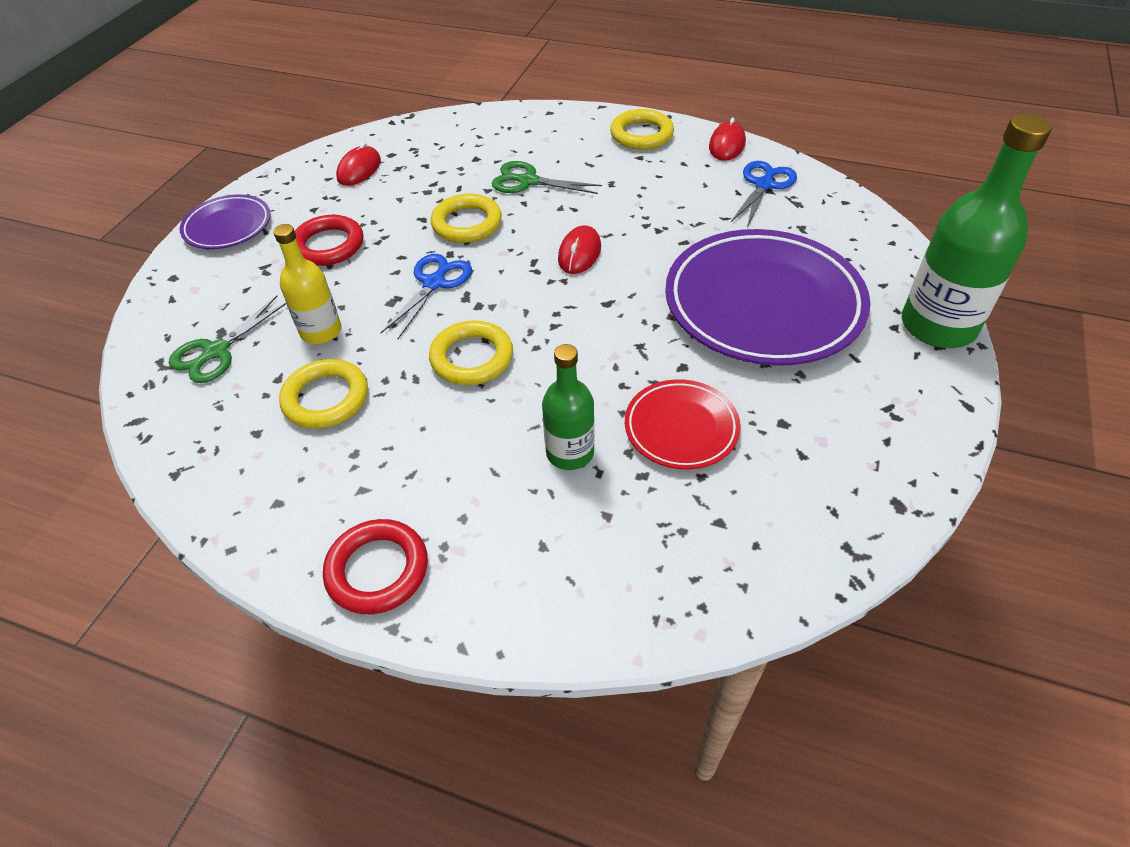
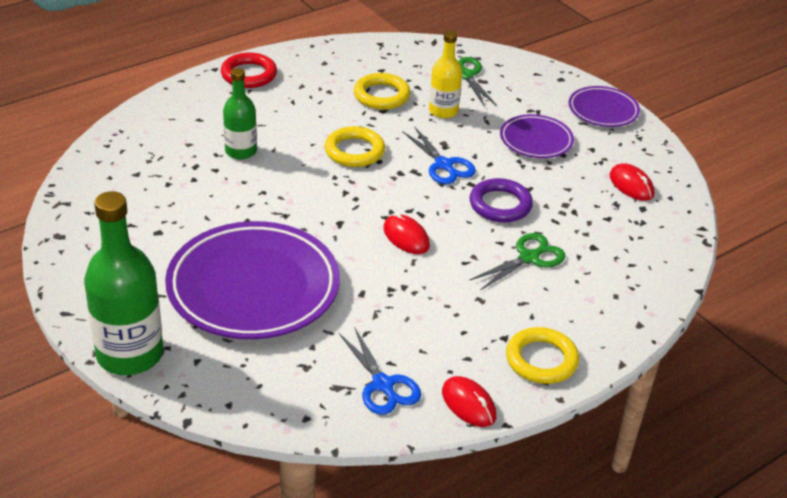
camera: 120 degrees right, 10 degrees down
red ring [295,215,363,266] -> purple plate [500,114,574,158]
yellow ring [431,194,502,243] -> purple ring [470,178,533,222]
red plate [625,379,741,469] -> none

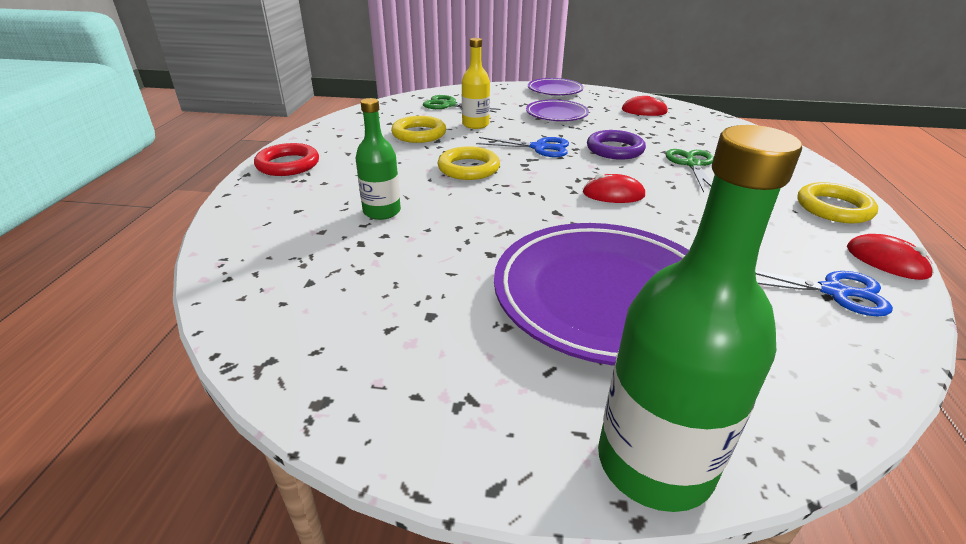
camera: 45 degrees left, 5 degrees down
red mouse [442,376,497,427] -> red mouse turned 45 degrees clockwise [847,234,934,280]

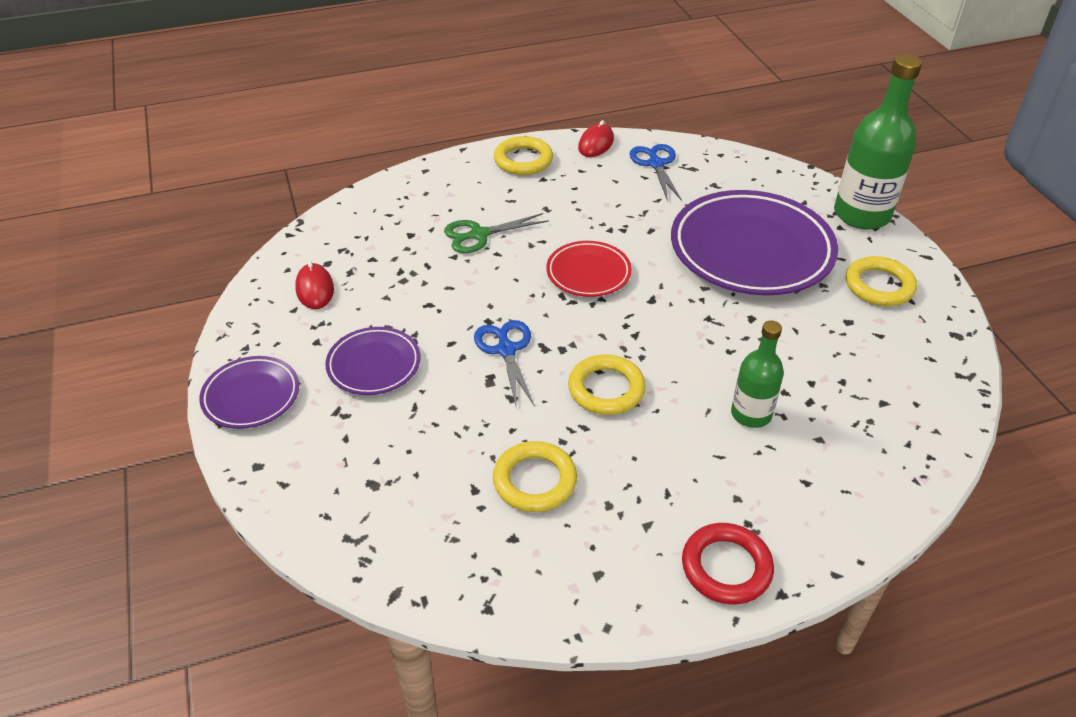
camera: 115 degrees left, 10 degrees up
green scissors [423,95,501,112] -> none
yellow bottle [462,38,490,129] -> none
red mouse [583,173,645,203] -> red plate [546,241,632,297]
purple ring [587,130,646,160] -> none
none -> yellow ring [846,256,917,306]

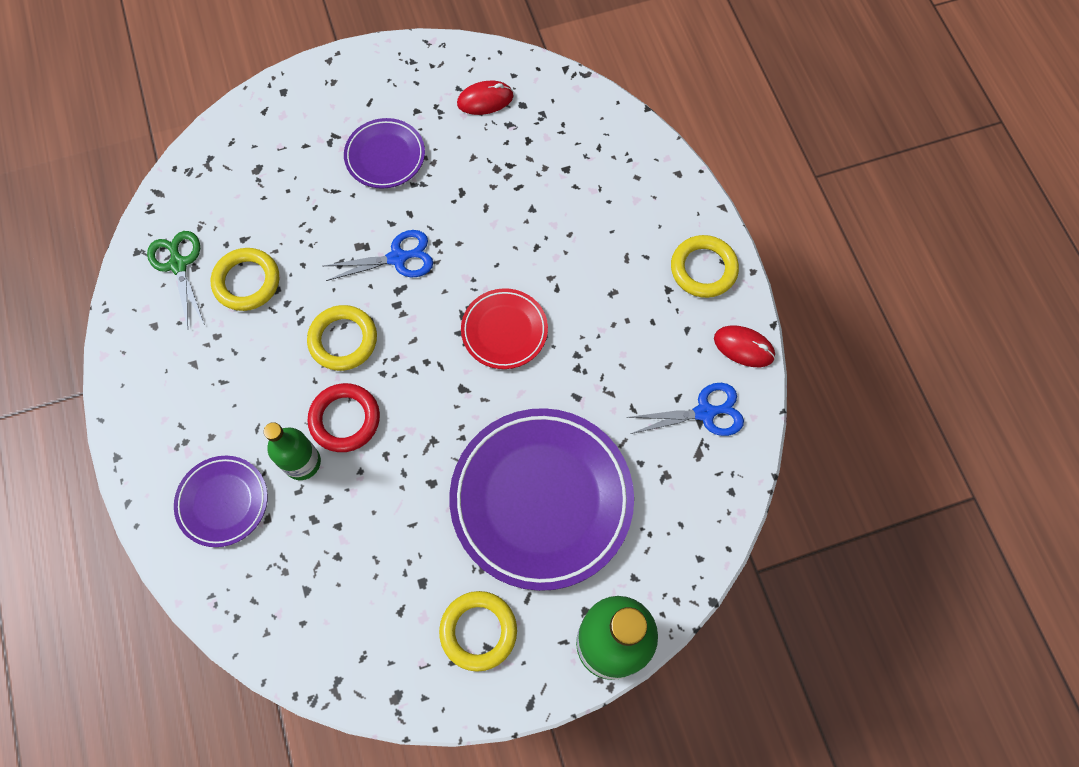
camera: 90 degrees right, 25 degrees up
purple plate [199,356,299,429] -> purple plate moved to [174,456,268,547]
green scissors [444,213,549,253] -> green scissors moved to [147,231,205,329]
red ring [682,523,774,605] -> red ring moved to [308,383,380,452]

